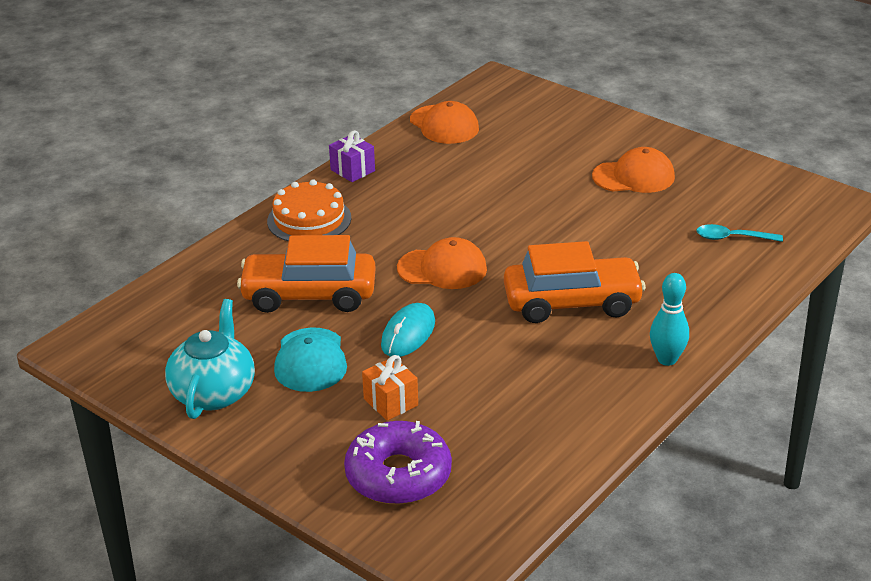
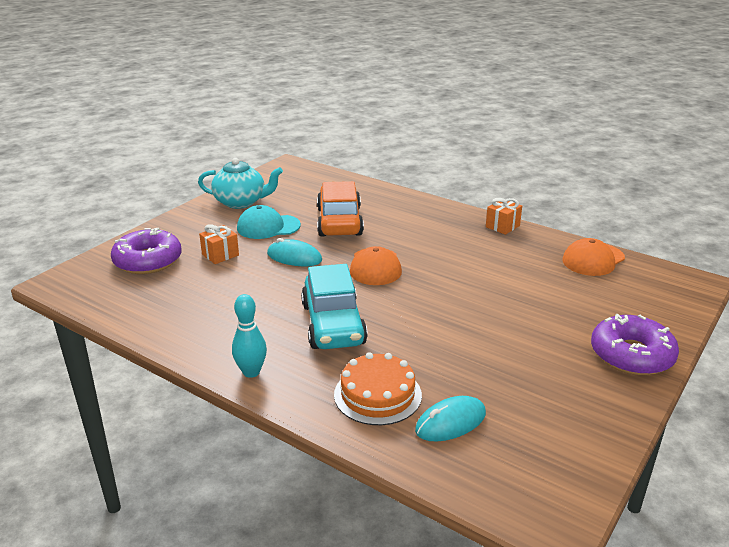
camera: 85 degrees right, 5 degrees down
orange cake [267,179,351,242] -> orange cake moved to [334,352,422,425]
purple gift [329,130,375,182] -> orange gift [486,198,522,235]
orange car [504,241,646,323] -> turquoise car [301,264,368,349]
orange cap [592,147,675,193] -> none
turquoise spoon [696,224,783,242] -> turquoise mouse [415,396,486,441]
none -> purple donut [591,314,679,375]

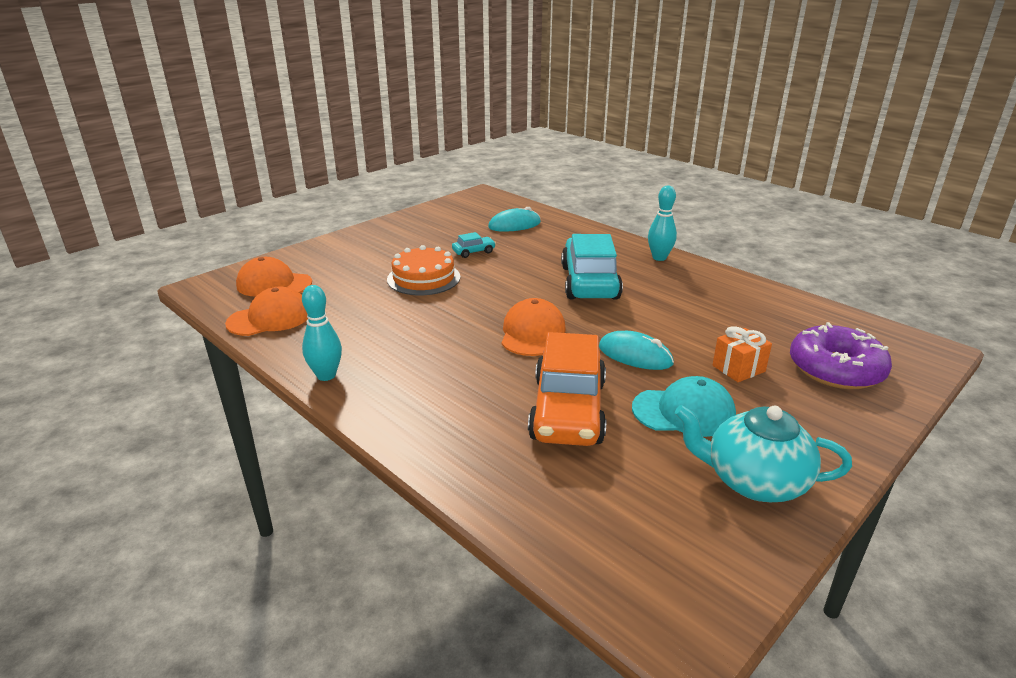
camera: 170 degrees left, 0 degrees up
orange cake [334,352,422,425] -> orange cake moved to [387,245,460,295]
orange gift [486,198,522,235] -> turquoise bowling pin [302,285,342,381]
purple donut [591,314,679,375] -> none
none -> orange cap [236,257,312,296]
none -> turquoise car [452,232,496,258]

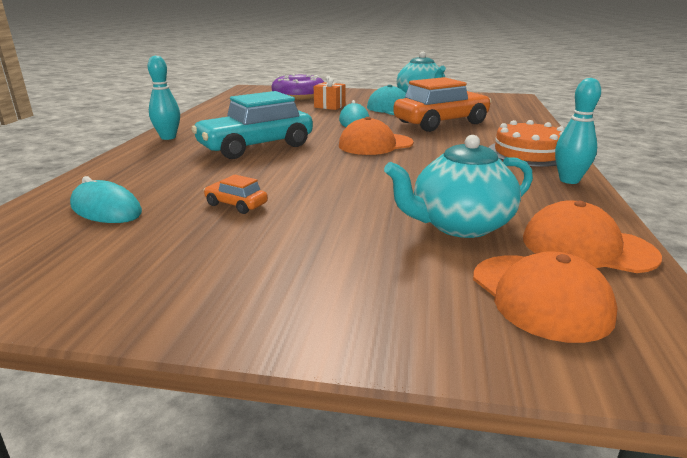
camera: 125 degrees left, 5 degrees down
orange cake [387,245,460,295] -> orange cake moved to [488,120,564,167]
turquoise car [452,232,496,258] -> orange car [203,174,268,214]
none -> turquoise teapot [384,135,533,238]

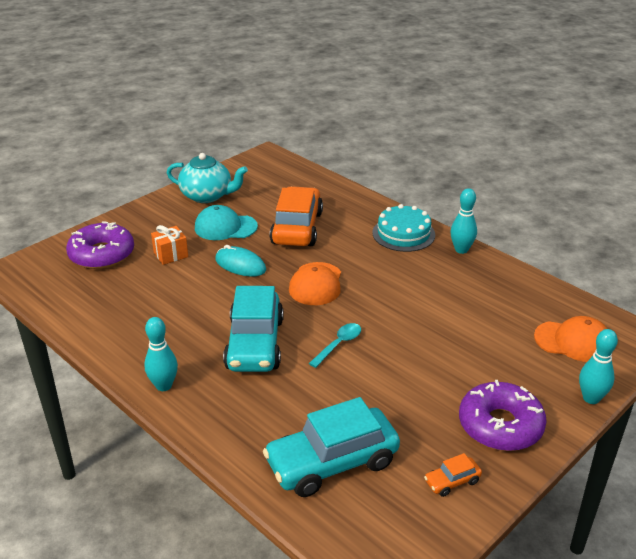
camera: 55 degrees left, 10 degrees up
turquoise mouse [70,176,142,223] -> turquoise car [263,397,400,497]
orange car [203,174,268,214] -> orange car moved to [424,453,482,497]
turquoise teapot [384,135,533,238] -> none
orange cake [488,120,564,167] -> turquoise cake [372,204,435,252]
orange cap [523,201,662,273] -> none
none -> turquoise spoon [309,323,361,368]
none -> purple donut [459,380,547,451]
none -> turquoise bowling pin [579,329,618,404]

